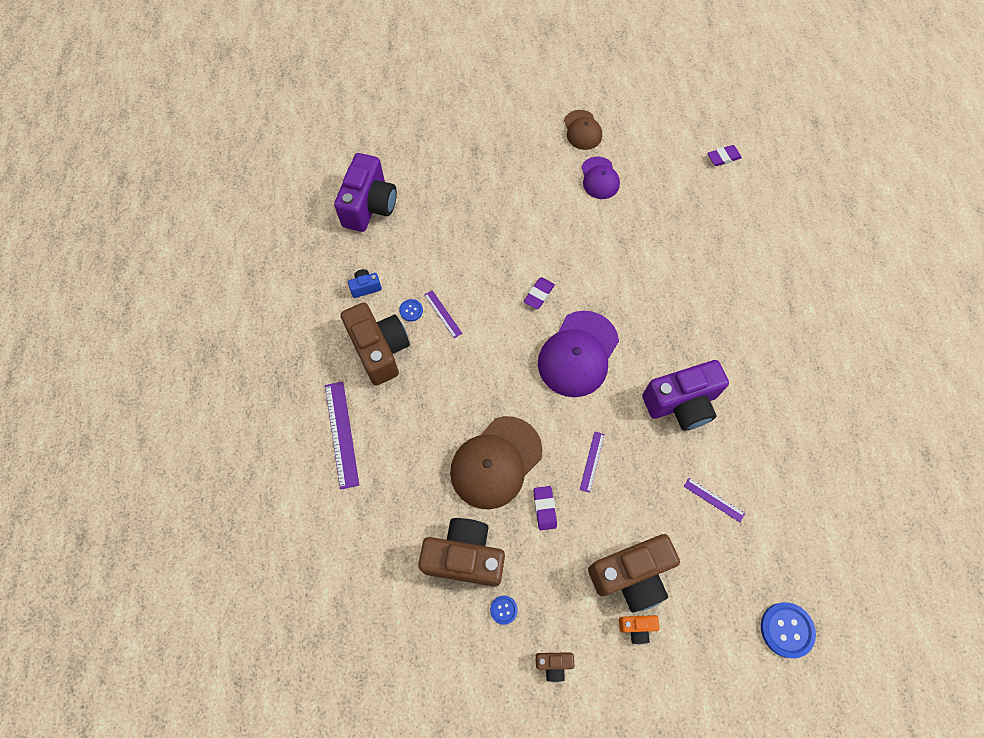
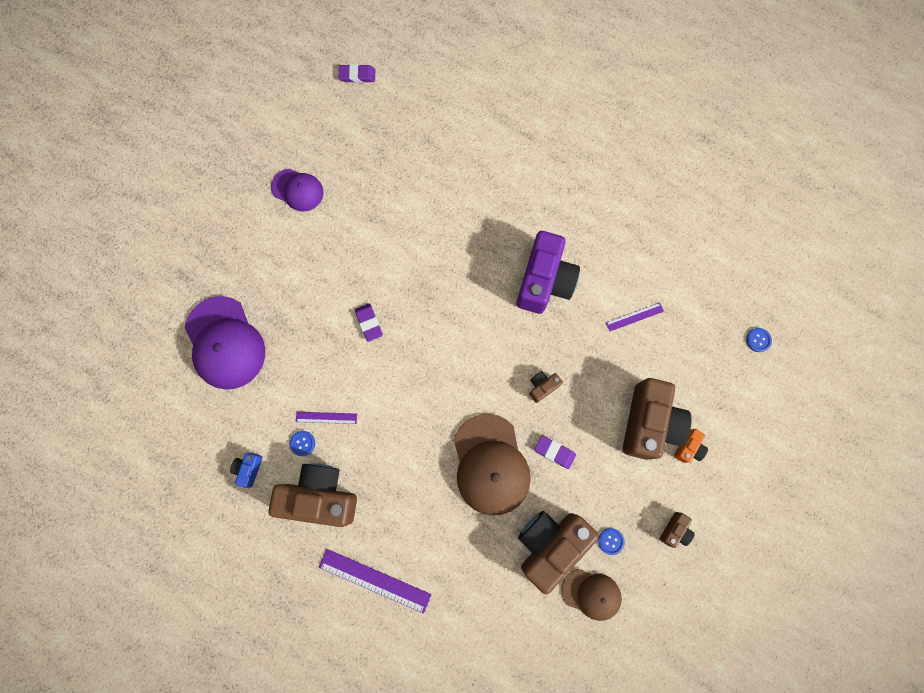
camera: 55 degrees left, 10 degrees up
purple camera [334,153,397,232] -> none
purple cap [538,311,619,397] -> purple cap moved to [185,296,265,389]
brown cap [564,110,602,150] -> brown cap moved to [561,569,622,621]
purple ruler [580,432,605,493] -> brown camera [529,371,563,403]
purple eraser [707,145,742,166] -> purple eraser turned 75 degrees clockwise [339,64,375,83]
blue button [761,602,816,658] -> blue button [746,328,772,352], size x0.53

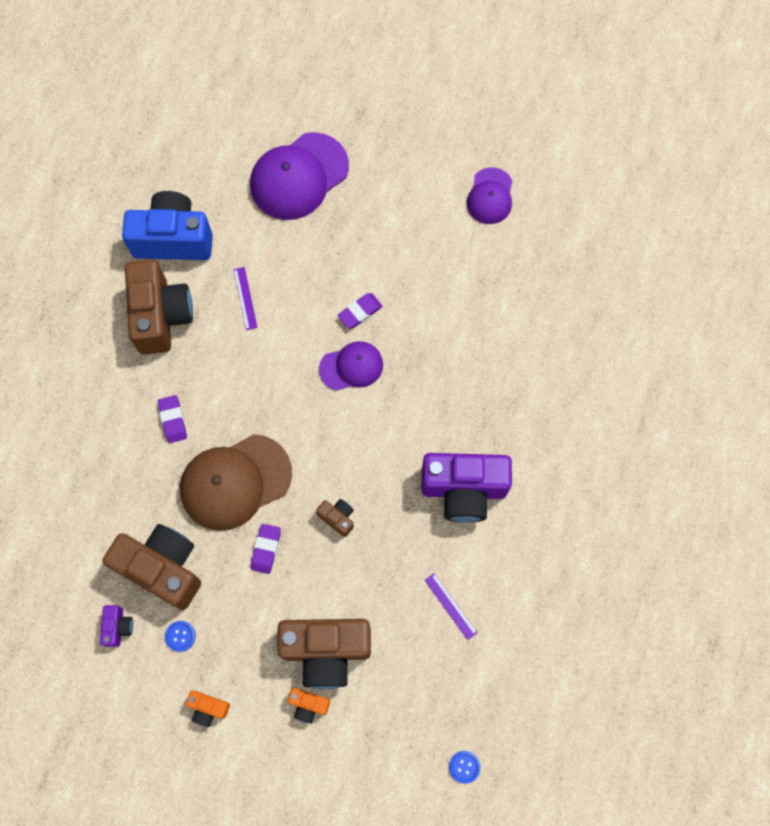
camera: 75 degrees right, 5 degrees down
blue camera [230,453,263,488] -> blue camera [122,191,213,260], size x2.28
blue button [290,431,315,456] -> none
purple ruler [319,549,432,614] -> none
purple eraser [339,64,375,83] -> purple eraser moved to [158,395,187,443]
brown cap [561,569,622,621] -> purple camera [100,605,133,647]
brown camera [660,512,695,548] -> orange camera [186,691,230,727]
none -> purple cap [319,341,383,391]

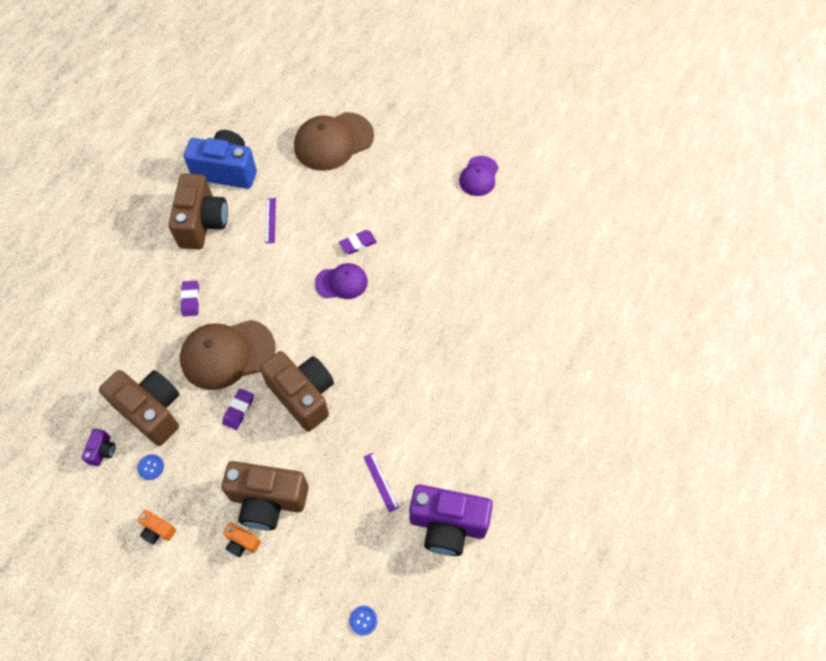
camera: 10 degrees right, 10 degrees down
purple cap [250,132,349,220] -> brown cap [294,112,374,171]
brown camera [316,499,354,537] -> brown camera [260,351,334,431], size x2.28
purple camera [422,453,512,523] -> purple camera moved to [409,484,493,556]

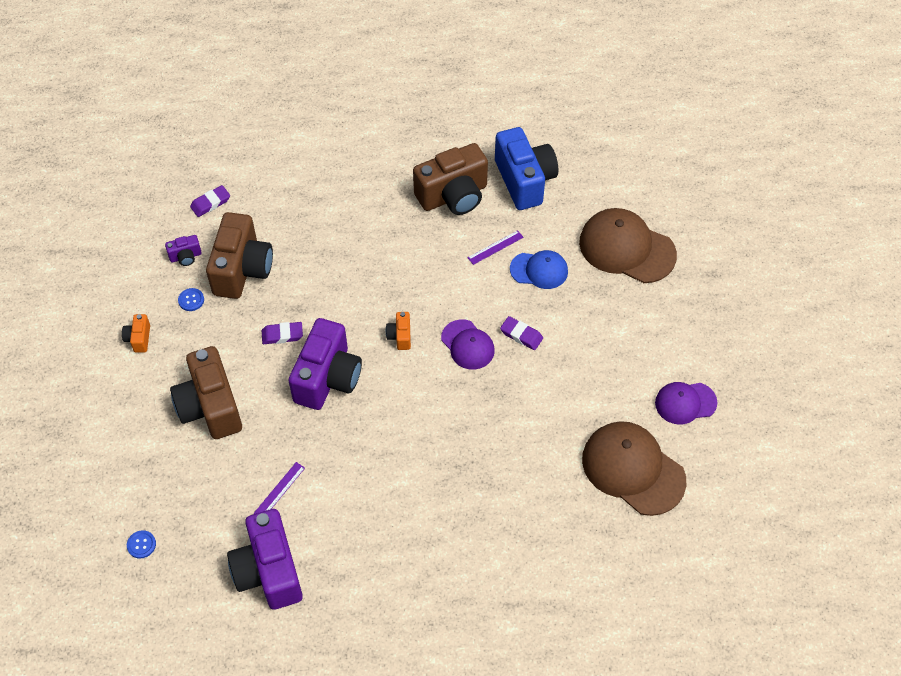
camera: 60 degrees right, 5 degrees down
brown cap [180,320,276,390] -> brown cap moved to [582,421,686,516]
purple eraser [181,280,199,317] -> purple eraser moved to [190,185,230,217]
orange camera [223,522,261,557] -> orange camera moved to [386,312,411,350]
brown camera [260,351,334,431] -> purple camera [288,318,362,410]
none -> blue cap [510,250,568,289]

